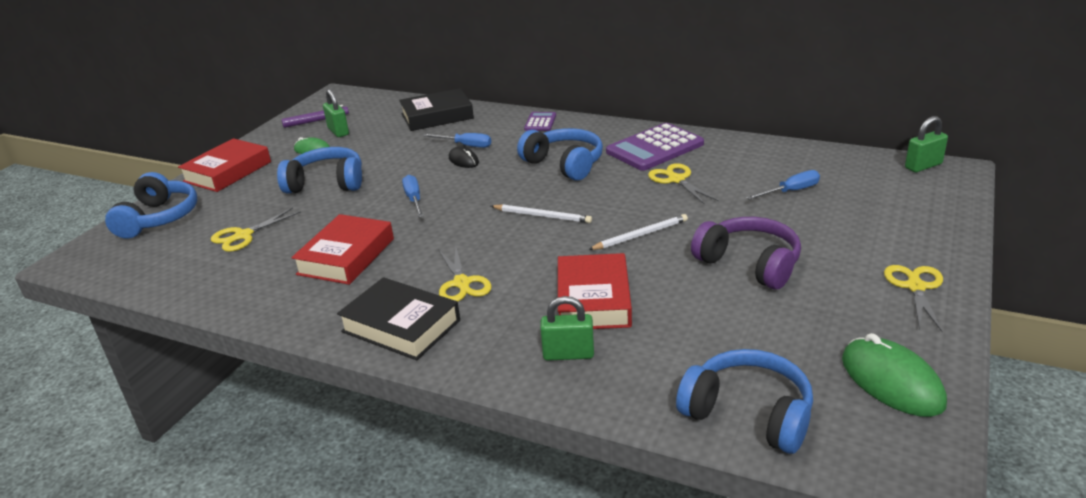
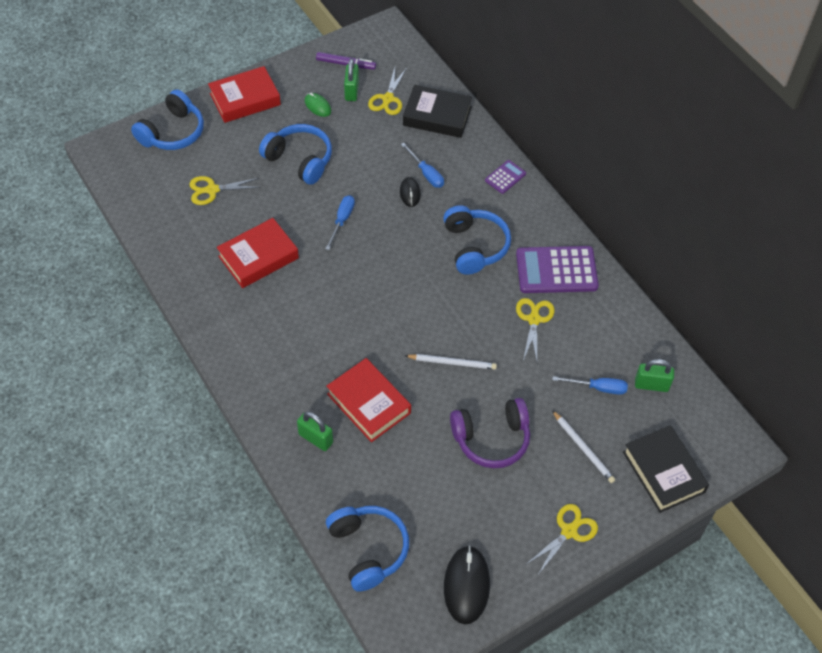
camera: 30 degrees right, 25 degrees up
black book [337,277,460,360] -> black book moved to [623,425,709,513]
yellow scissors [438,245,492,302] -> yellow scissors moved to [368,68,407,115]
white pencil [491,204,592,223] -> white pencil moved to [552,410,615,483]
red book [558,253,632,329] -> red book turned 75 degrees counterclockwise [327,358,411,442]
purple headphones [691,217,801,290] -> purple headphones turned 90 degrees clockwise [450,398,530,468]
green mouse [842,333,947,417] -> black mouse [444,545,490,624]
green padlock [905,116,948,172] -> green padlock moved to [635,359,674,392]

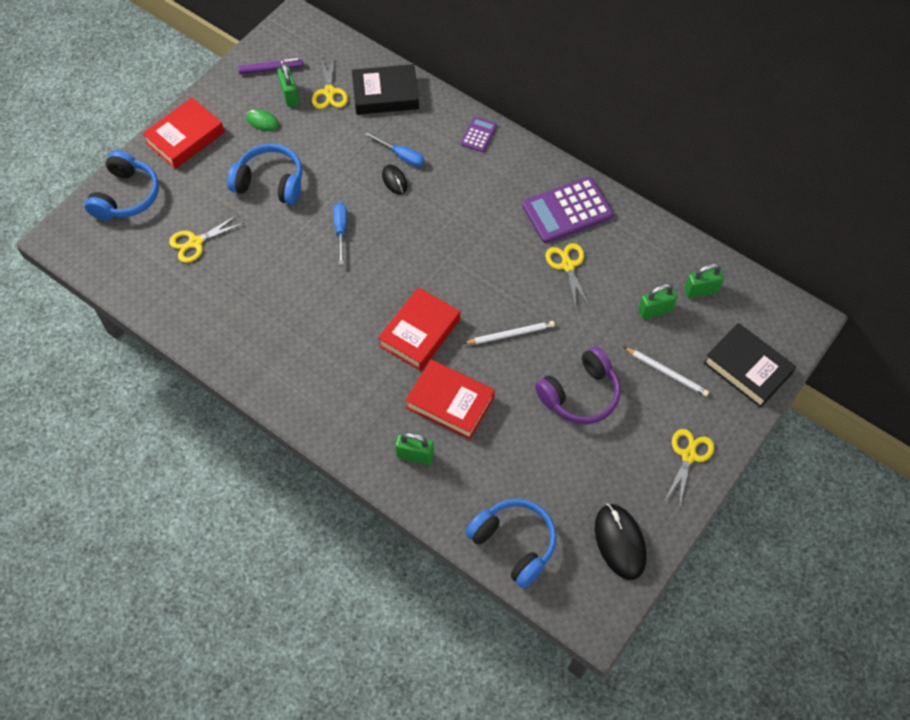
camera: 20 degrees left, 5 degrees up
red book [217,218,299,288] -> red book moved to [378,287,460,371]
blue headphones [443,205,511,275] -> none
blue screwdriver [552,376,628,395] -> green padlock [638,284,677,320]

